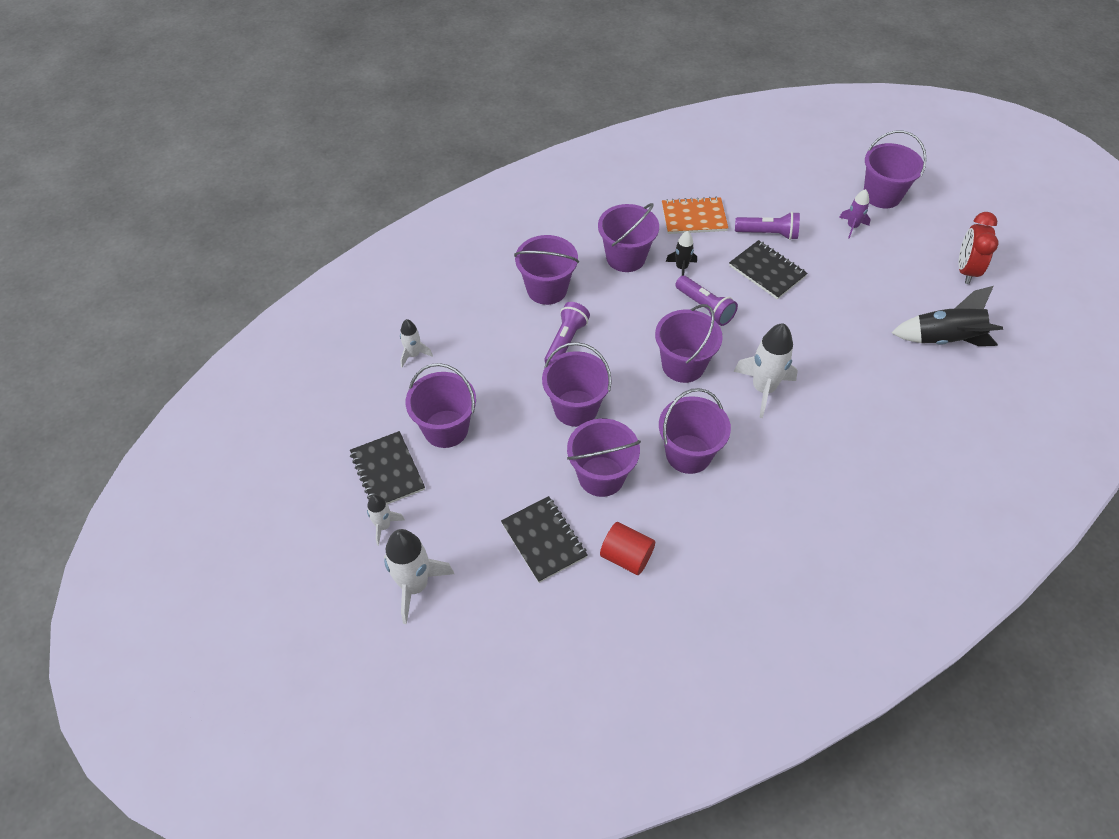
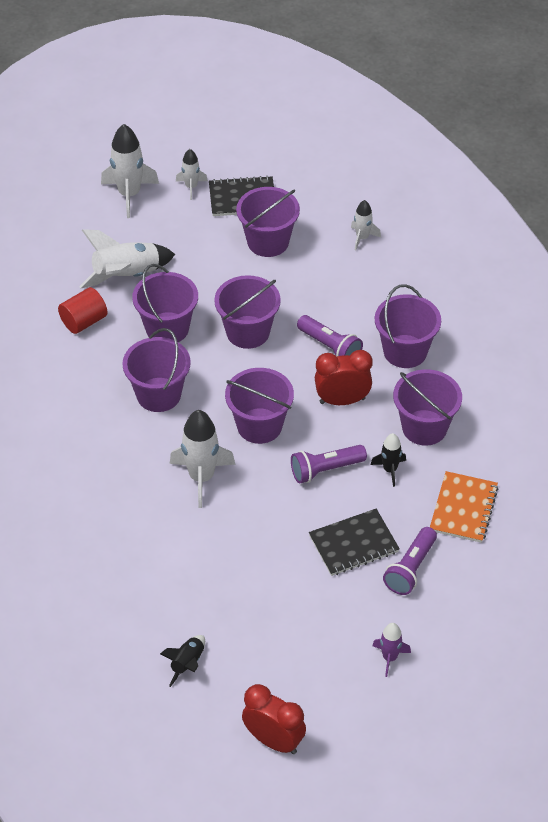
camera: 110 degrees right, 5 degrees down
black notebook [501,496,588,583] -> white rocket [79,229,175,289]
purple bucket [864,131,927,208] -> none
black rocket [891,286,1003,346] -> black rocket [160,635,205,687], size x0.55
none -> red clock [315,350,373,405]

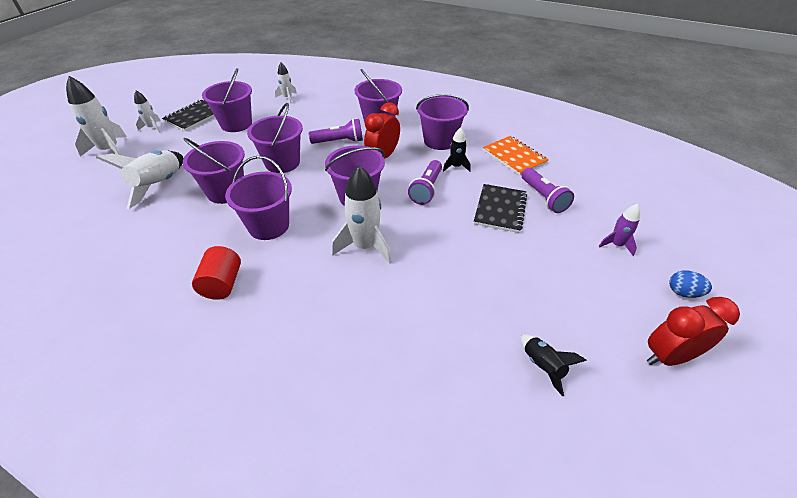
camera: 50 degrees left, 5 degrees down
red cylinder [58,287,108,334] -> red cylinder moved to [192,246,241,300]
none -> blue egg [669,270,712,298]

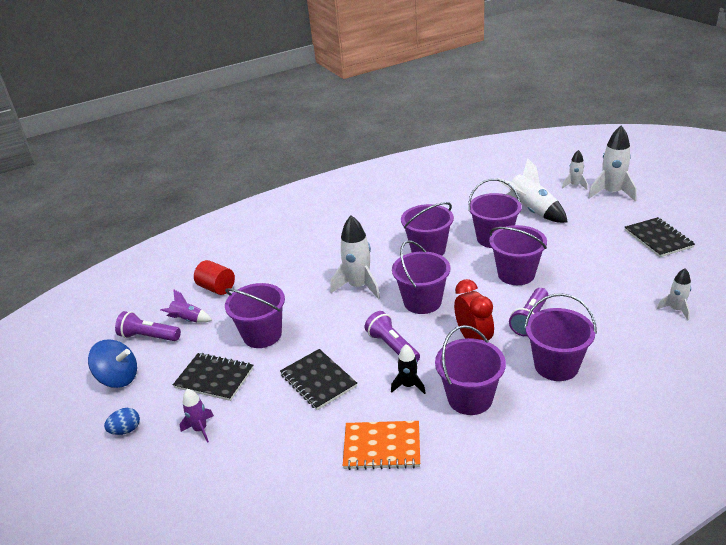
camera: 130 degrees right, 10 degrees down
white rocket [134,91,161,133] -> white rocket moved to [562,150,588,190]
red cylinder [192,246,241,300] -> red cylinder moved to [194,260,235,295]
purple bucket [202,68,252,132] -> purple bucket moved to [225,283,285,348]
purple flashlight [521,168,574,213] -> purple flashlight moved to [115,311,181,341]
black rocket [521,335,587,396] -> purple rocket [160,289,212,323]
red clock [647,297,740,366] -> blue spinning top [88,340,137,388]
none -> black notebook [173,353,253,401]

